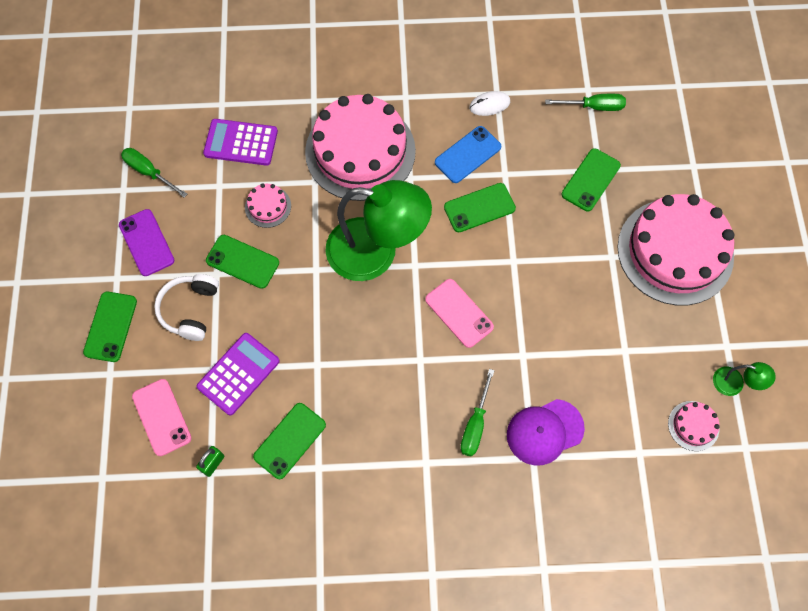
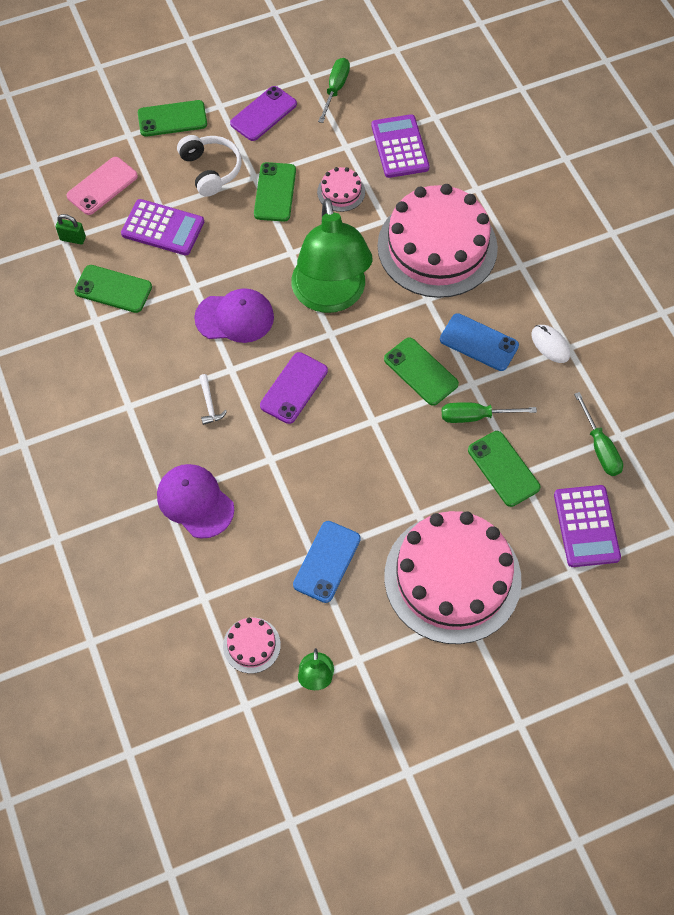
camera: 70 degrees right, 5 degrees down
white headphones [154,274,219,341] -> white headphones turned 75 degrees clockwise [177,135,242,197]
pink phone [425,279,494,348] -> purple phone [260,352,328,424]
green screwdriver [460,369,495,457] -> green screwdriver moved to [442,402,537,423]
green phone [561,148,621,211] -> green phone turned 45 degrees clockwise [468,431,540,507]
none -> purple cap [194,288,274,343]
none -> white hammer [199,374,227,425]
none -> blue phone [293,521,361,603]
none -> purple calculator [554,485,621,567]

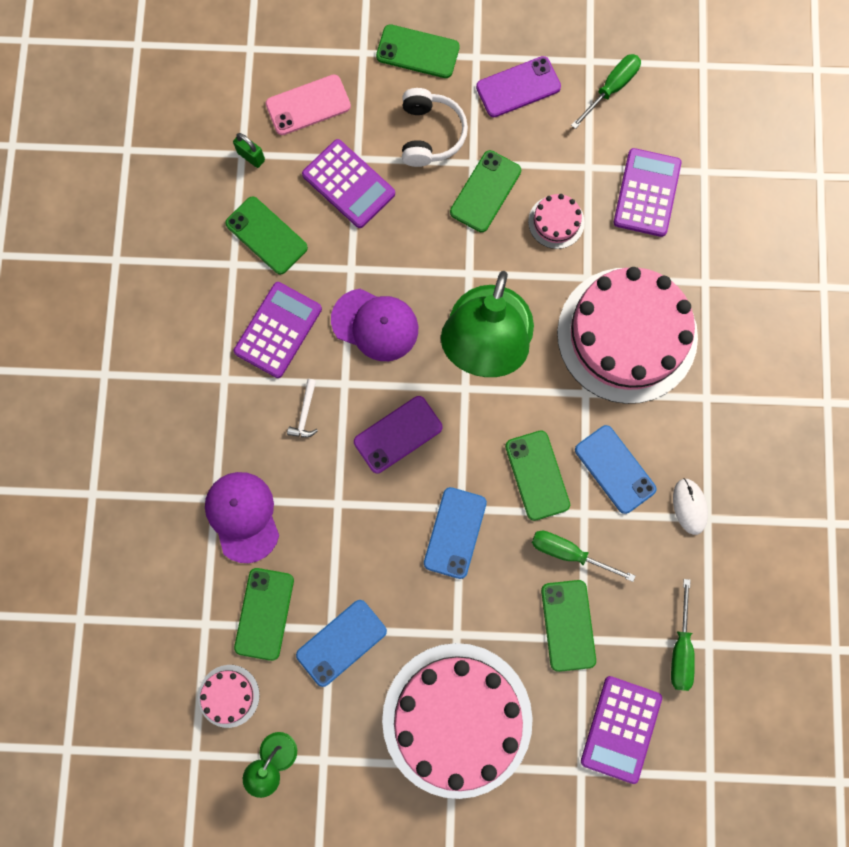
camera: 25 degrees right, 15 degrees up
none -> purple calculator [234,282,322,378]
none -> green phone [234,568,294,661]
none -> blue phone [424,487,487,579]

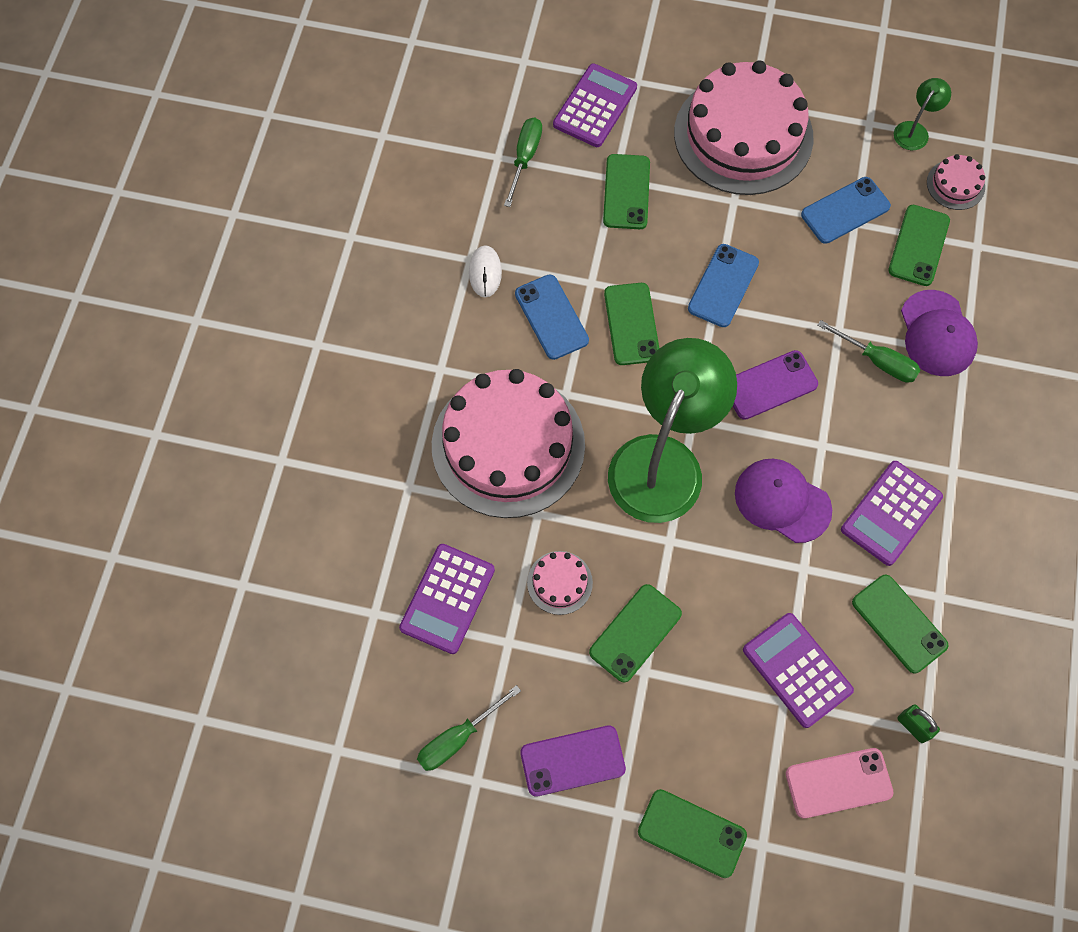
camera: 170 degrees left, 10 degrees down
white hammer [287,379,318,438] -> none
white headphones [402,88,468,167] -> none
green screwdriver [532,531,635,582] -> green screwdriver moved to [818,320,920,383]

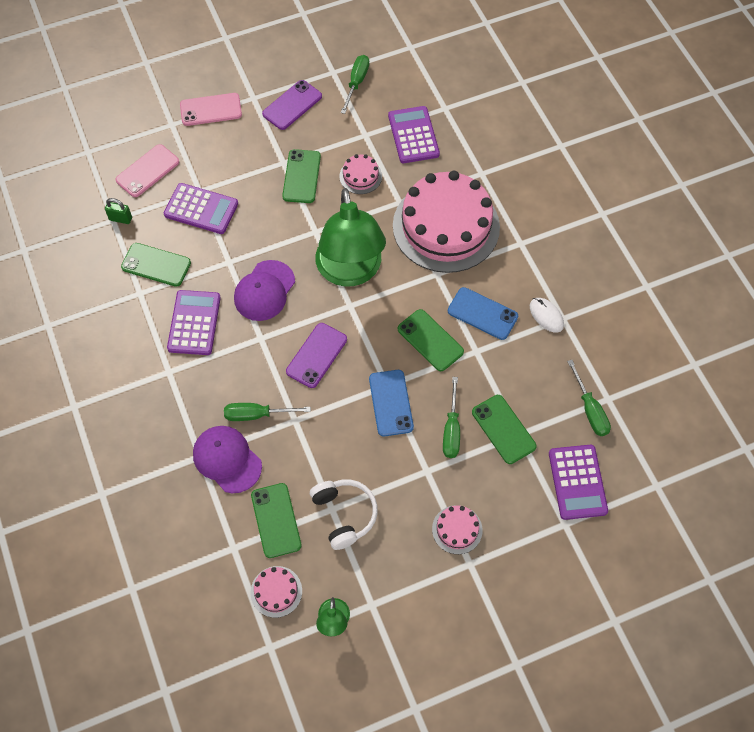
camera: 145 degrees right, 5 degrees down
green phone [638,789,747,878] -> pink phone [180,93,242,126]
pink cake [674,60,813,195] -> pink cake [432,505,482,554], size x0.41
purple cap [735,459,832,543] -> purple cap turned 120 degrees clockwise [234,260,295,321]
blue phone [801,177,891,244] -> white headphones [310,479,378,550]
none -> green screwdriver [443,377,460,458]

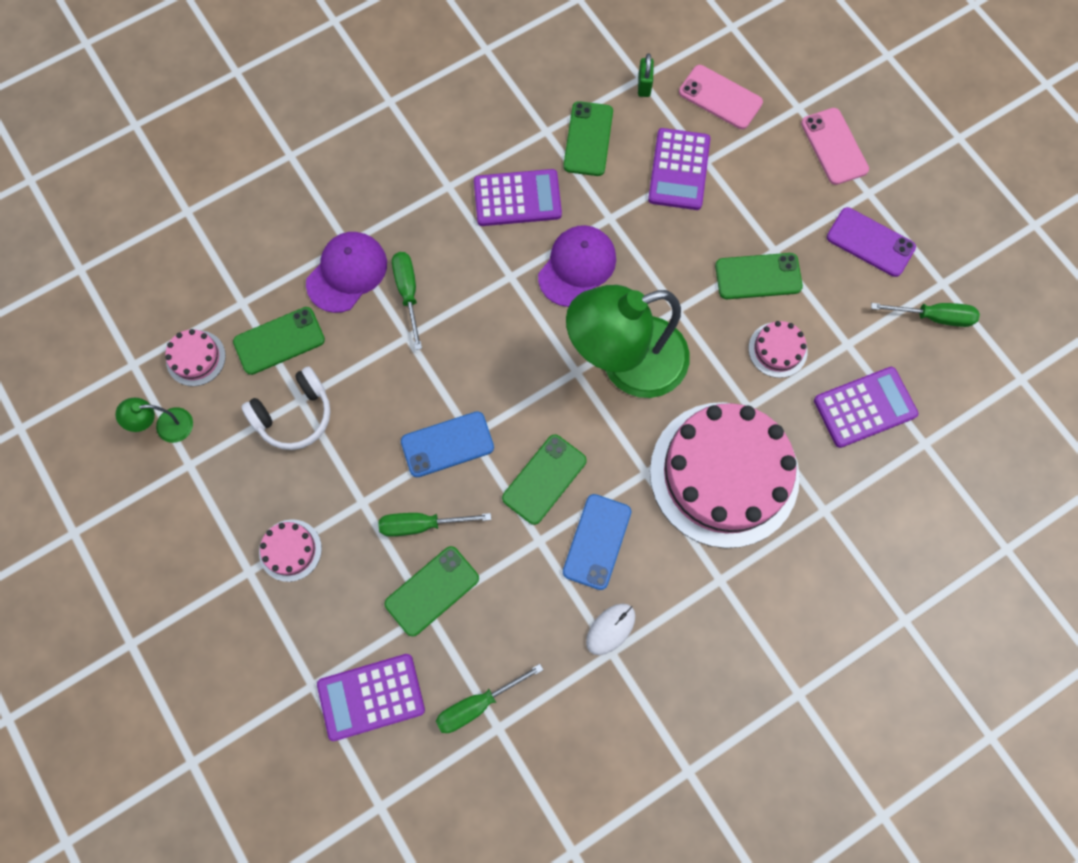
camera: 80 degrees right, 10 degrees up
purple cap [234,260,295,321] -> purple cap turned 105 degrees clockwise [538,225,616,307]
purple phone [286,323,347,388] -> none

